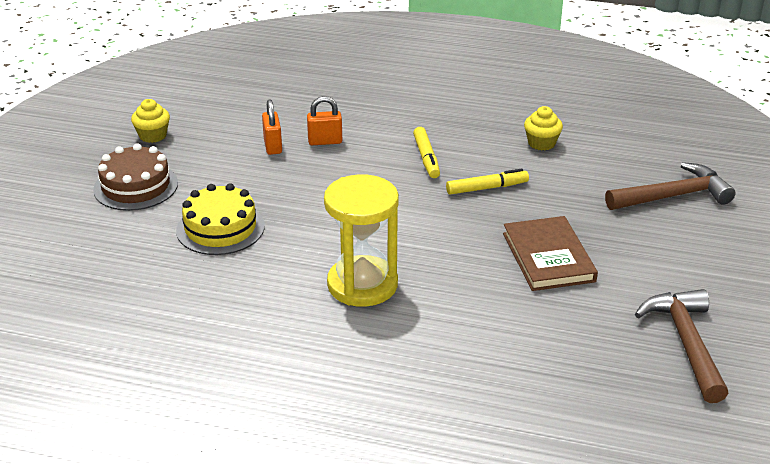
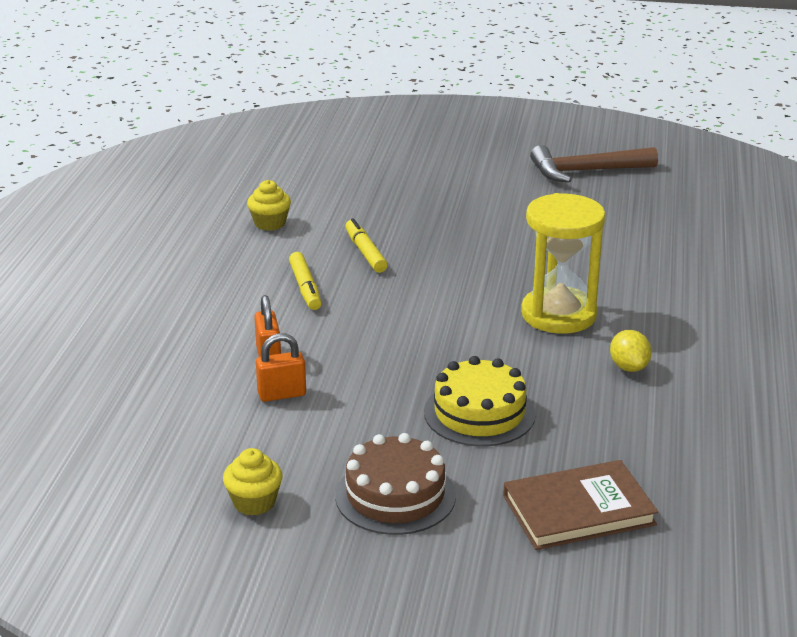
camera: 95 degrees left, 5 degrees down
yellow marker [413,127,440,178] -> yellow marker turned 90 degrees clockwise [289,252,322,310]
brown book [503,216,598,291] -> brown book moved to [503,460,658,550]
brown hammer [605,162,736,210] -> none
none -> yellow lemon [610,330,652,372]

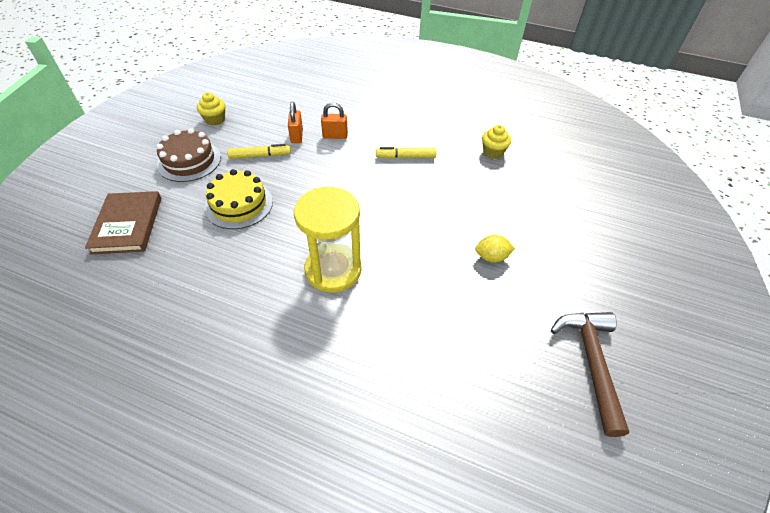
camera: 100 degrees right, 20 degrees up
yellow marker [345,218,388,273] -> yellow marker moved to [227,144,291,159]
yellow lemon [610,330,652,372] -> yellow lemon moved to [475,235,515,263]

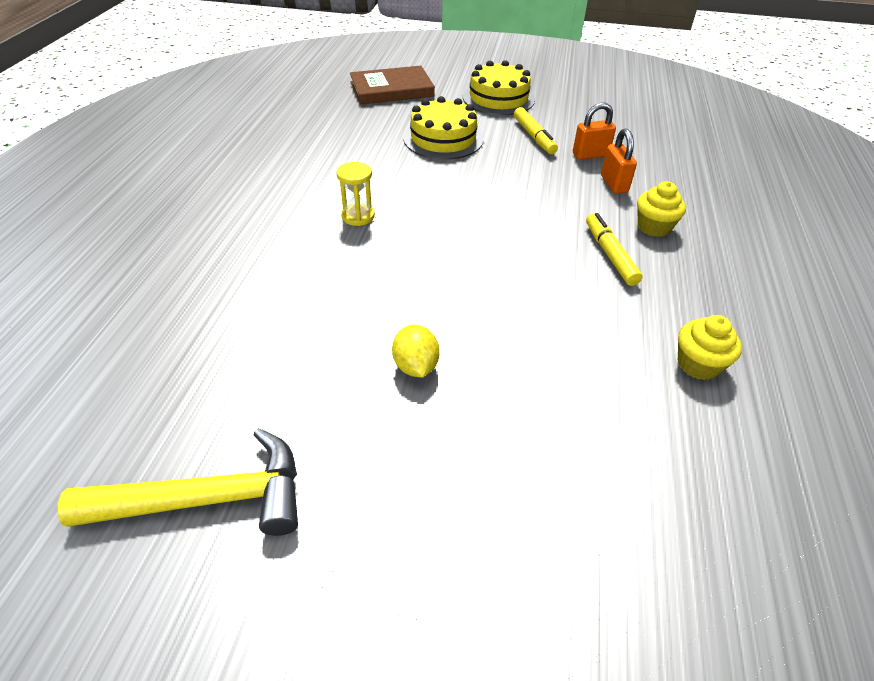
camera: 80 degrees right, 5 degrees down
brown cake [156,128,221,182] -> yellow cake [463,60,535,115]
yellow cupcake [197,92,225,125] -> yellow cupcake moved to [637,181,686,237]
yellow hourglass [294,187,361,293] -> yellow hourglass [337,162,375,226], size x0.46
brown hammer [551,312,629,437] -> yellow hammer [58,428,298,536]

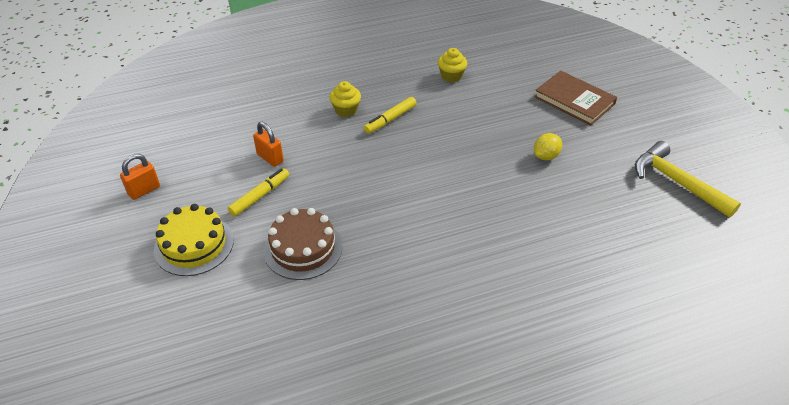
camera: 120 degrees left, 0 degrees up
yellow hourglass [337,162,375,226] -> none
brown book [350,66,435,104] -> brown book moved to [534,71,617,125]
yellow cake [403,96,483,160] -> brown cake [264,208,342,280]
orange padlock [601,129,637,194] -> orange padlock moved to [120,154,160,200]

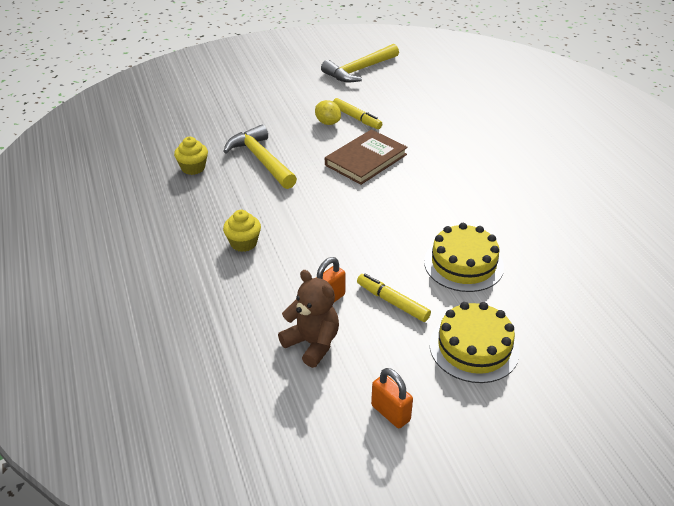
camera: 90 degrees left, 5 degrees down
brown cake [264,208,342,280] -> yellow cake [424,223,504,292]
yellow marker [364,97,417,134] -> yellow marker moved to [333,98,382,129]
brown book [534,71,617,125] -> brown book moved to [325,129,408,185]
none -> yellow hammer [223,125,297,189]
none -> brown teddy bear [278,270,339,368]

